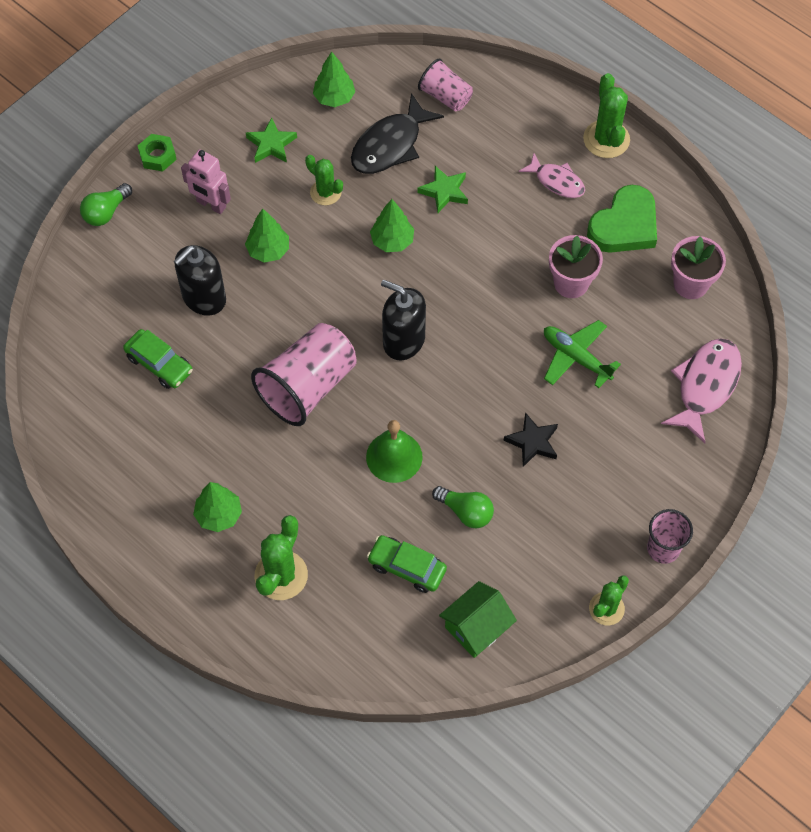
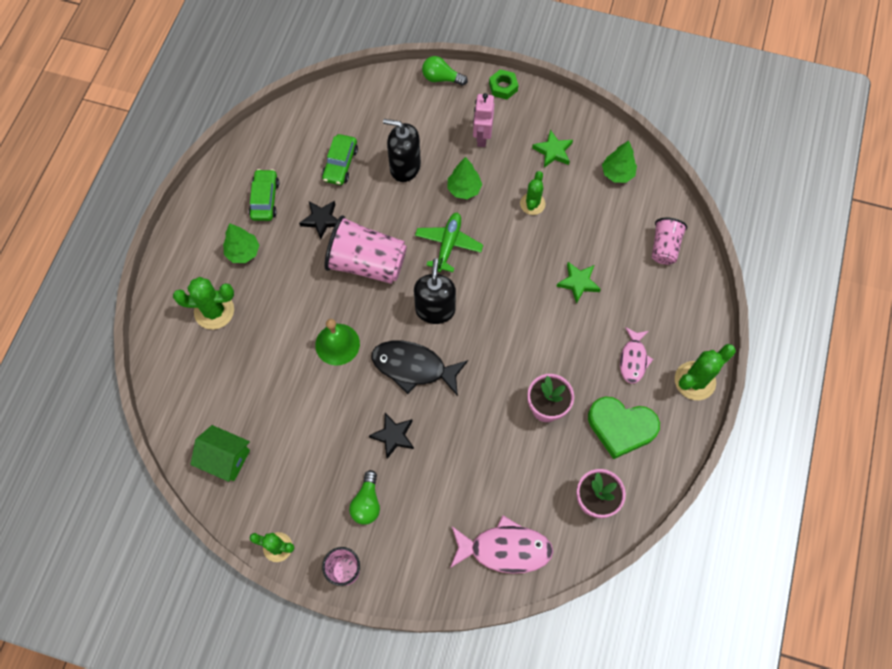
camera: 65 degrees right, 5 degrees up
black fish [351,93,444,174] -> black fish moved to [371,341,468,396]
green car [367,535,447,593] -> green car moved to [249,169,279,221]
green tree [370,199,414,252] -> none
green light bulb [432,486,494,528] -> green light bulb moved to [349,470,380,525]
green plane [544,320,621,388] -> green plane moved to [415,213,483,272]
none -> black star [299,201,338,239]

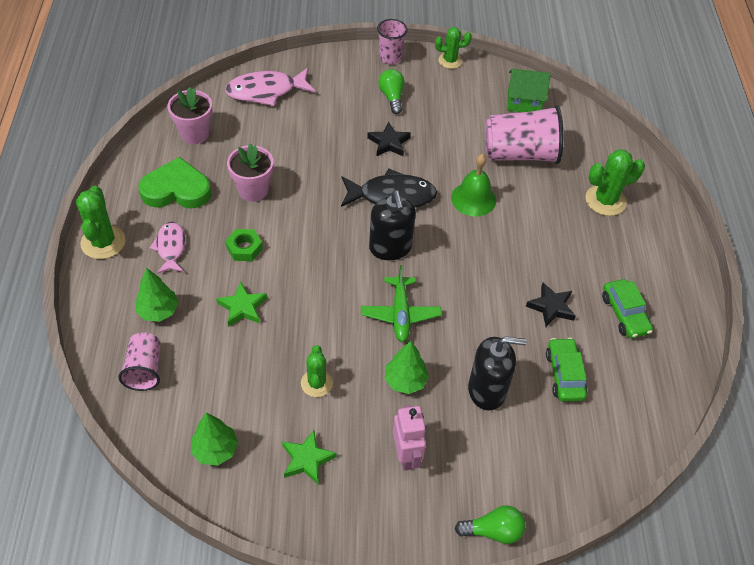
camera: 160 degrees right, 15 degrees down
green tree [223,223,259,263] -> green tree moved to [135,268,179,322]
pink cup [324,215,407,284] -> pink cup moved to [485,105,563,164]
green nut [489,69,519,100] -> green nut moved to [226,229,263,261]
green cactus [675,344,736,400] -> green cactus turned 45 degrees counterclockwise [76,186,126,259]

